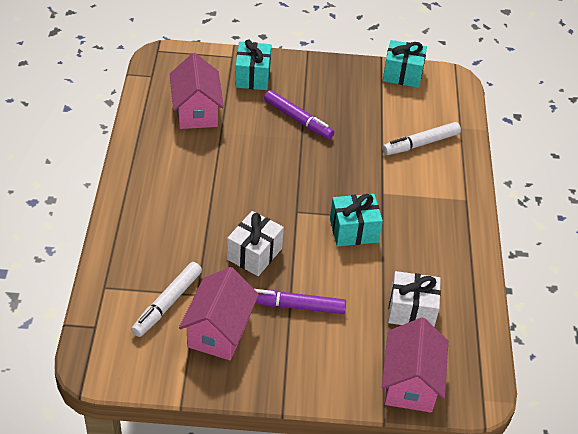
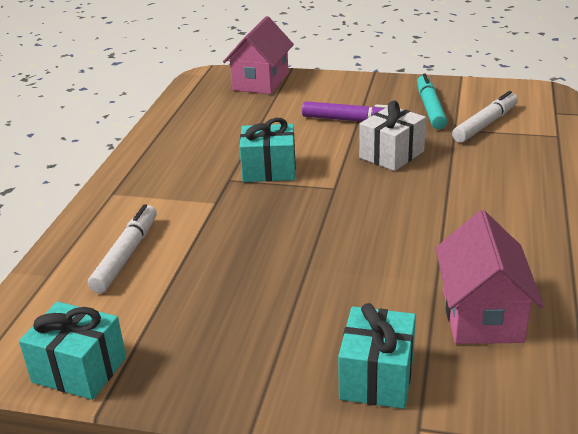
camera: 165 degrees left, 15 degrees down
pink house [179,267,259,360] -> turquoise marker [417,74,447,129]
purple marker [264,90,334,139] -> none
white marker [382,122,461,155] -> white marker turned 60 degrees counterclockwise [88,204,157,293]
white gift [388,271,441,326] -> none

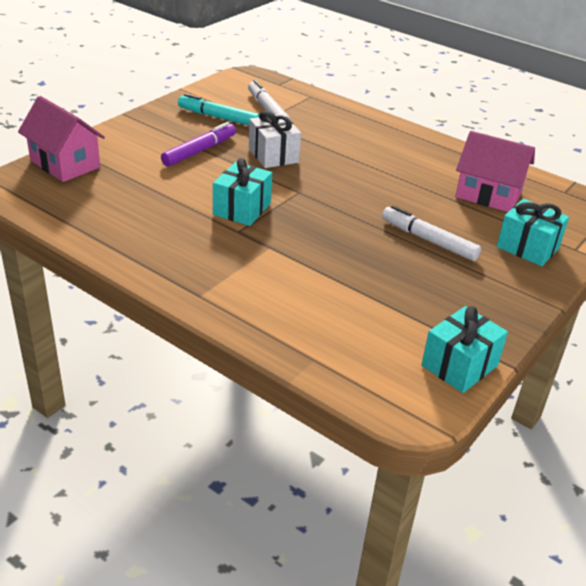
camera: 70 degrees left, 5 degrees up
white marker [88,204,157,293] -> white marker moved to [382,205,481,261]

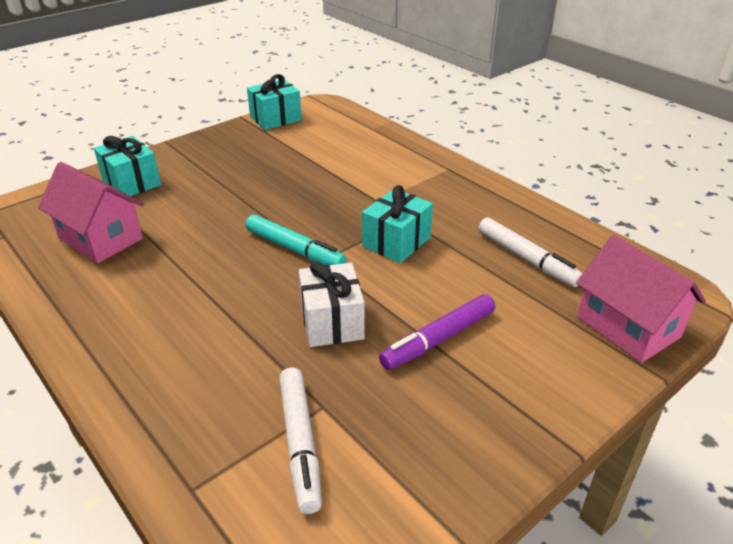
camera: 165 degrees left, 0 degrees up
turquoise marker [178,94,259,125] -> turquoise marker moved to [246,214,347,265]
white marker [382,205,481,261] -> white marker moved to [478,217,583,287]

